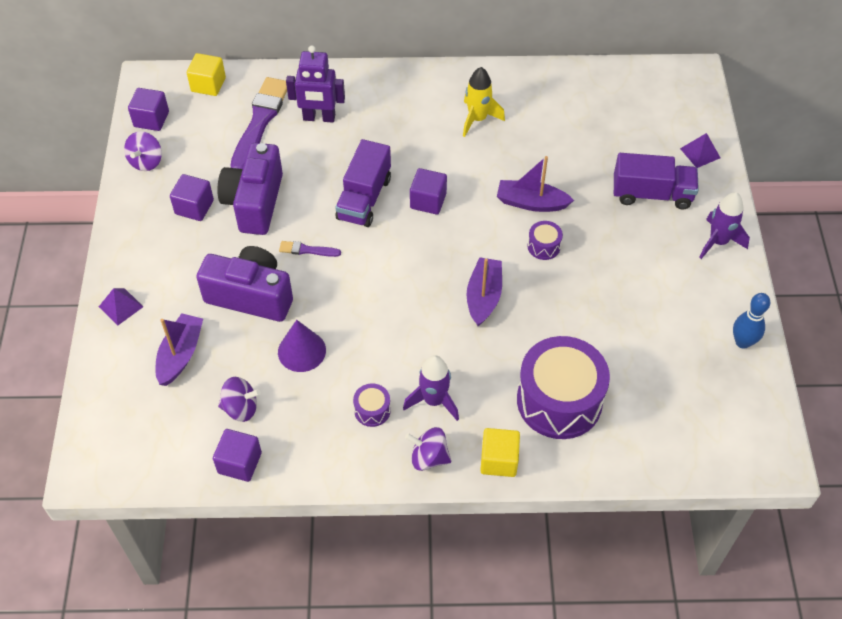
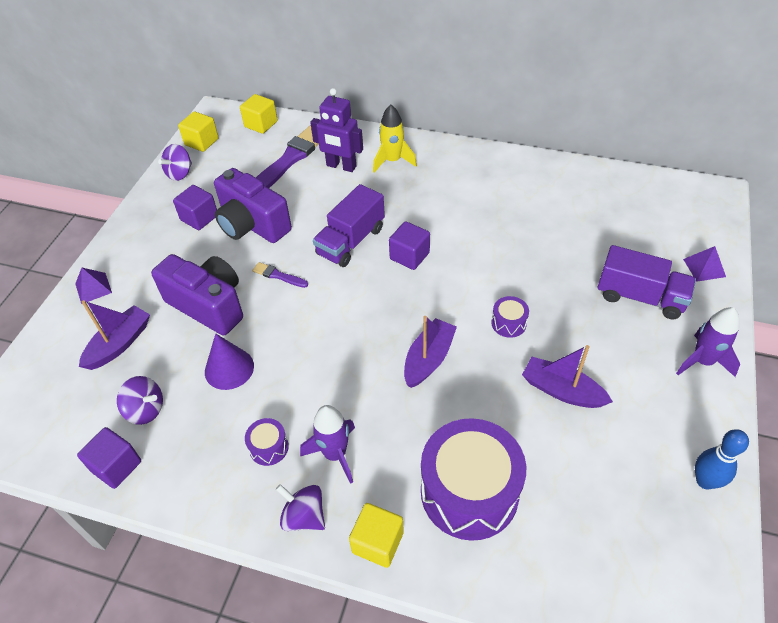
camera: 20 degrees right, 5 degrees down
purple cube [128,88,169,131] -> yellow cube [178,111,219,152]
purple camera [217,143,283,235] -> purple camera turned 75 degrees counterclockwise [214,168,292,243]
yellow rocket [463,67,505,137] -> yellow rocket moved to [373,105,417,173]
purple boat [497,156,574,212] -> purple boat moved to [522,345,613,408]

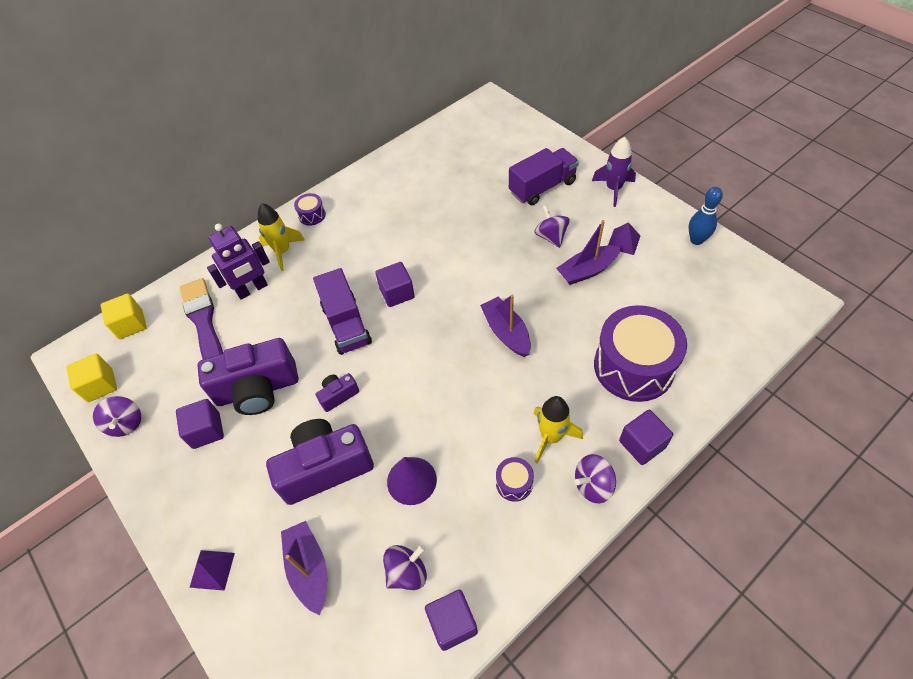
camera: 55 degrees left, 5 degrees up
purple brush [253,262,308,288] -> purple camera [316,373,359,412]
purple rocket [300,405,355,484] -> yellow rocket [534,396,583,463]
yellow cube [349,503,404,568] -> purple cube [619,410,673,465]
purple drum [491,296,529,338] -> purple drum moved to [294,193,326,226]
purple pyramid [683,246,726,282] -> purple pyramid moved to [608,222,640,255]
none -> purple spinning top [534,205,570,248]

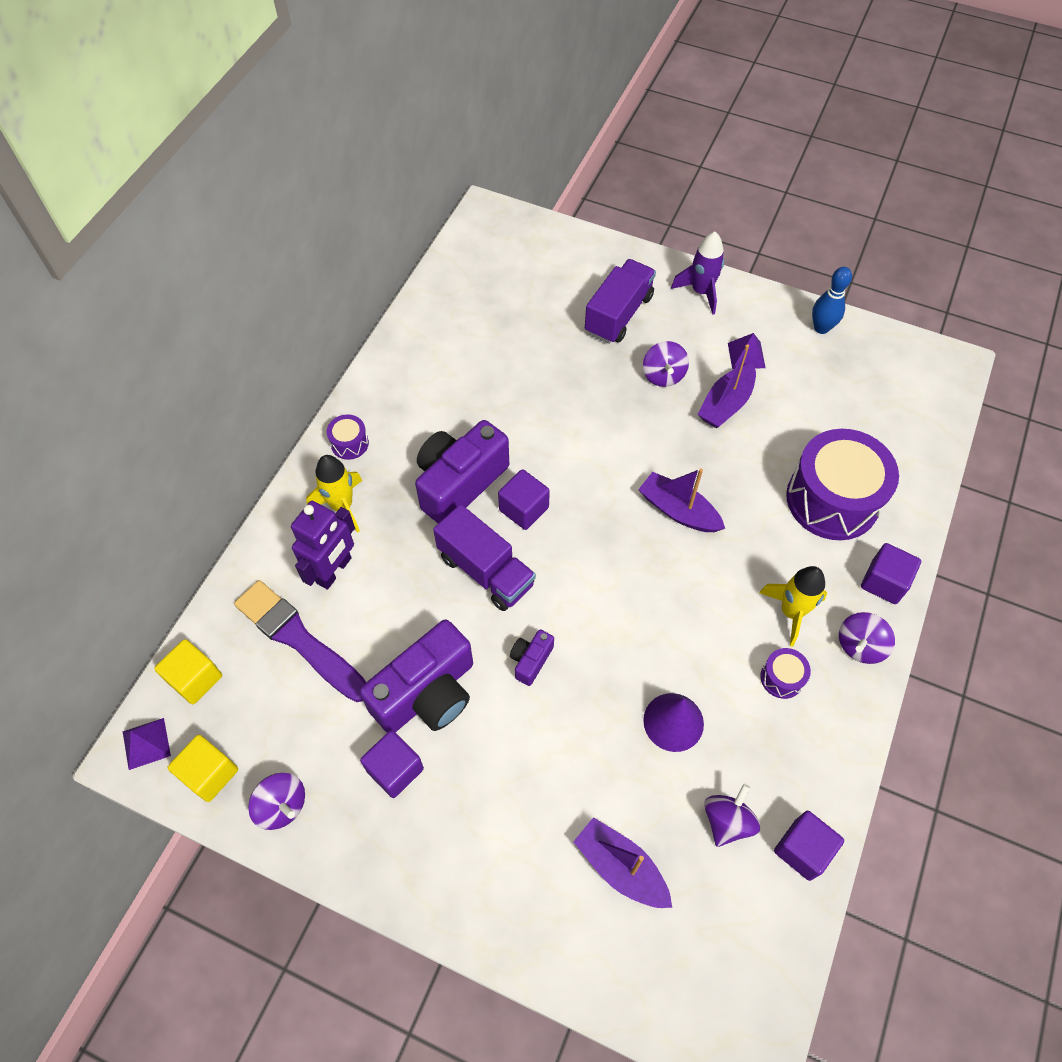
camera: 30 degrees left, 5 degrees up
purple pyramid [189,550,235,591] -> purple pyramid moved to [123,718,171,770]
purple camera [266,419,374,505] -> purple camera moved to [415,420,509,523]
purple spinning top [534,205,570,248] -> purple spinning top turned 135 degrees counterclockwise [643,341,689,387]

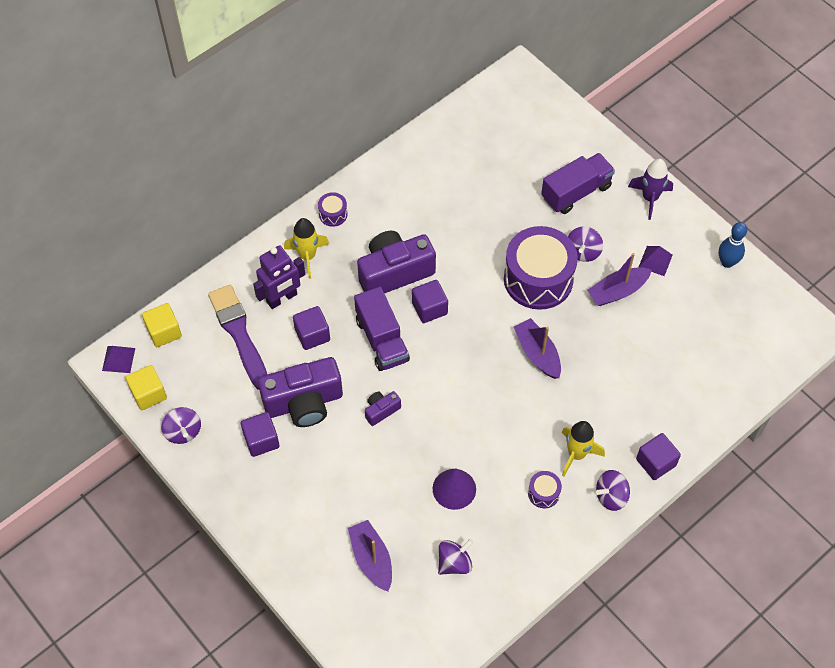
camera: 25 degrees right, 0 degrees up
purple cube [774,811,844,881] -> purple cube moved to [293,306,330,350]
purple drum [786,429,899,540] -> purple drum moved to [504,226,578,310]

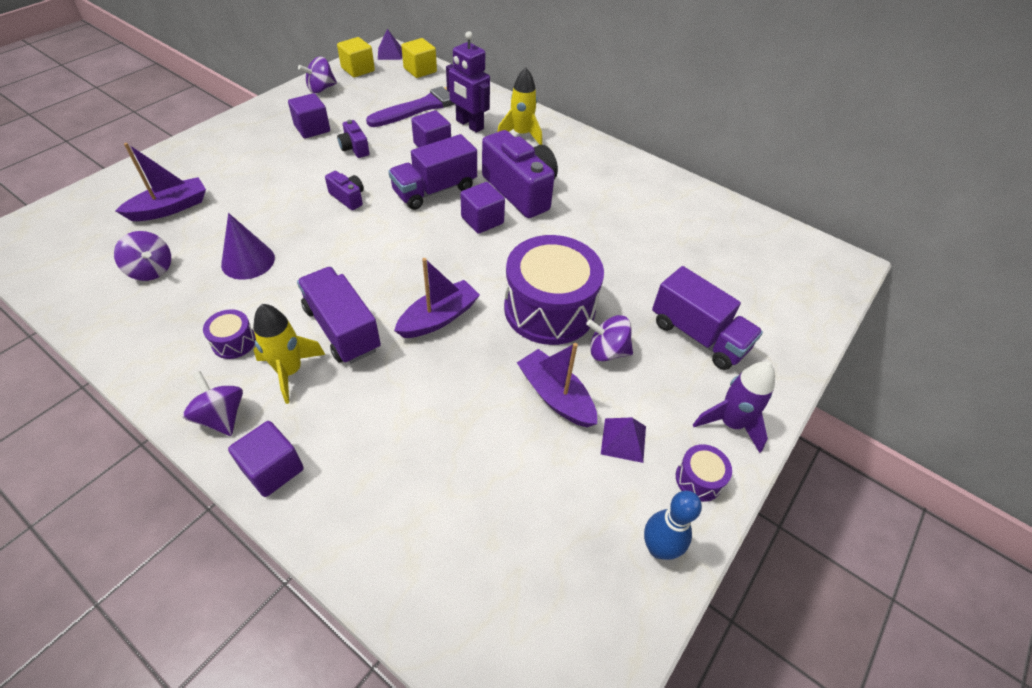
camera: 75 degrees right, 10 degrees down
purple camera [258,357,343,427] -> purple camera [337,120,370,158], size x0.46
purple drum [318,192,348,227] -> purple drum moved to [676,444,732,502]
none -> purple truck [297,267,381,364]

